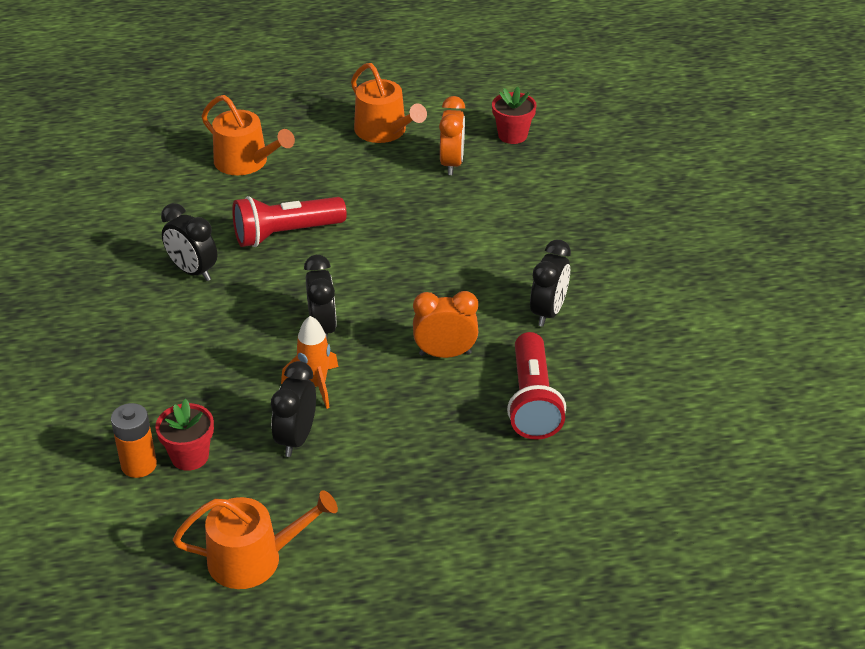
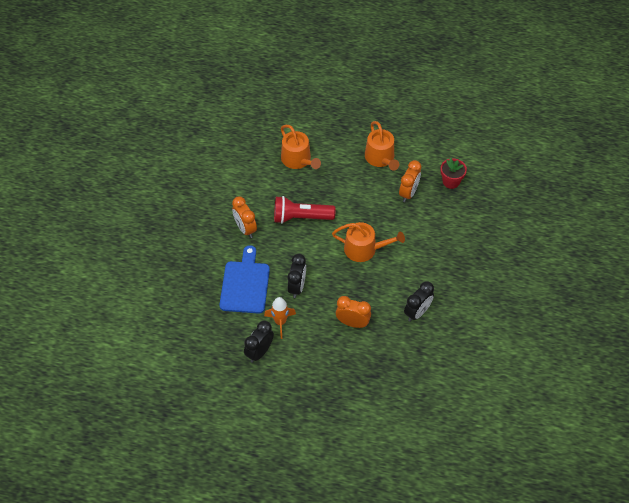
camera: 20 degrees right, 15 degrees up
orange battery [111,403,157,478] -> none
red flower pot [155,399,214,471] -> none
black clock [161,203,217,281] -> orange clock [232,196,257,238]
orange watering can [173,490,338,589] -> orange watering can moved to [332,222,405,262]
red flashlight [507,332,566,440] -> none
none -> blue cutting board [219,245,270,314]

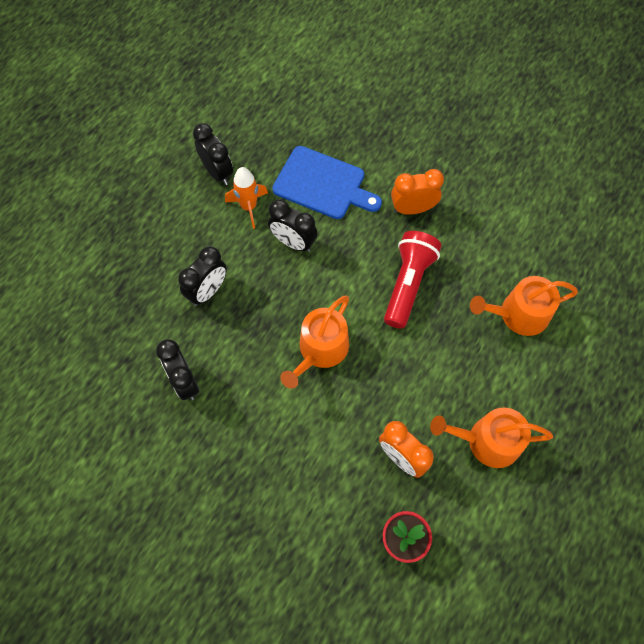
camera: 110 degrees right, 10 degrees up
orange clock [336,296,371,328] -> black clock [178,246,227,306]

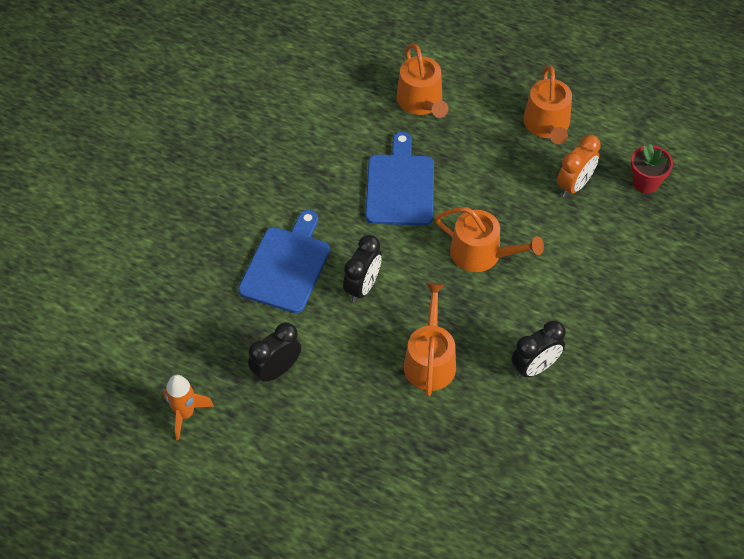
camera: 95 degrees left, 10 degrees down
black clock [178,246,227,306] -> orange watering can [404,282,456,396]
orange rocket [225,167,268,229] -> orange rocket moved to [163,375,214,441]
red flashlight [384,231,441,329] -> blue cutting board [365,132,434,226]
orange clock [391,169,444,215] -> none

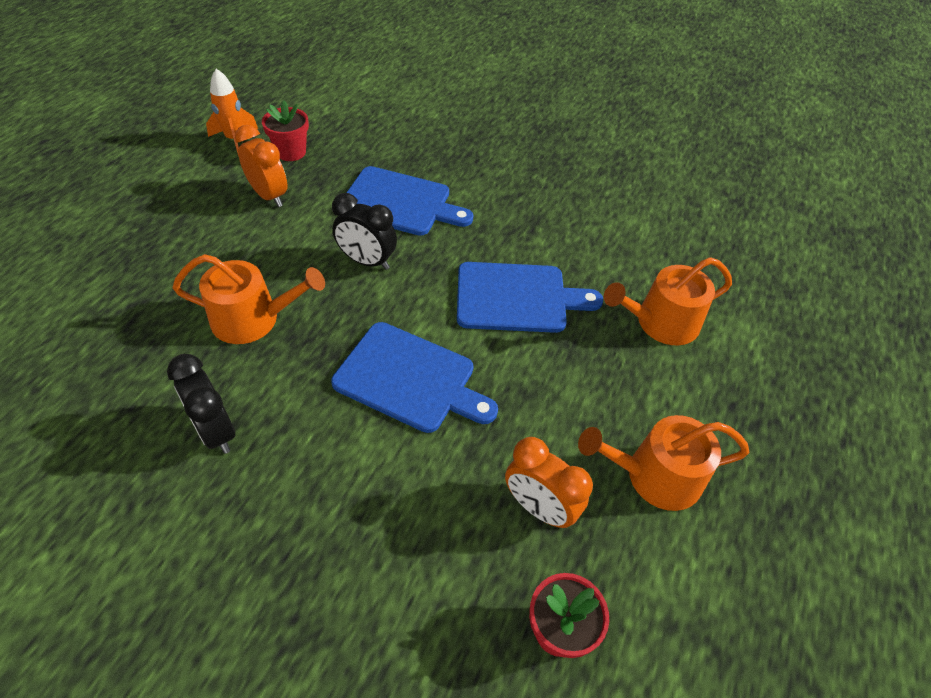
camera: 85 degrees right, 5 degrees down
black clock [248,322,301,383] -> orange clock [235,125,287,207]
orange watering can [435,207,544,272] -> blue cutting board [331,322,498,433]
none -> red flower pot [262,101,309,161]

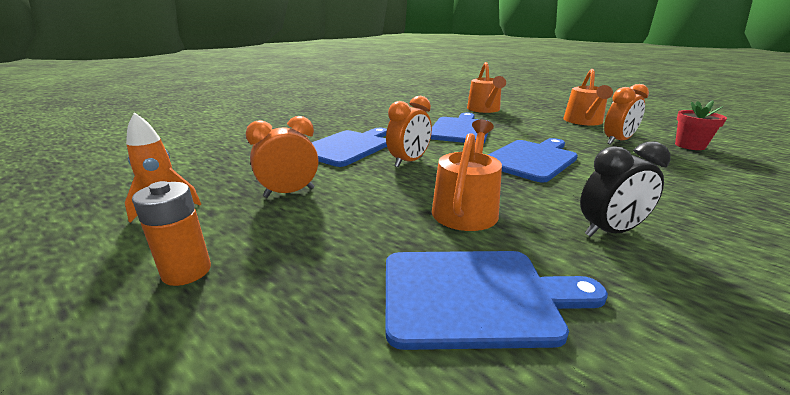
camera: 70 degrees left, 25 degrees down
red flower pot [262,101,309,161] -> none
black clock [332,193,397,270] -> orange clock [386,96,432,167]
none -> orange battery [132,181,211,286]
none -> blue cutting board [385,251,608,350]

